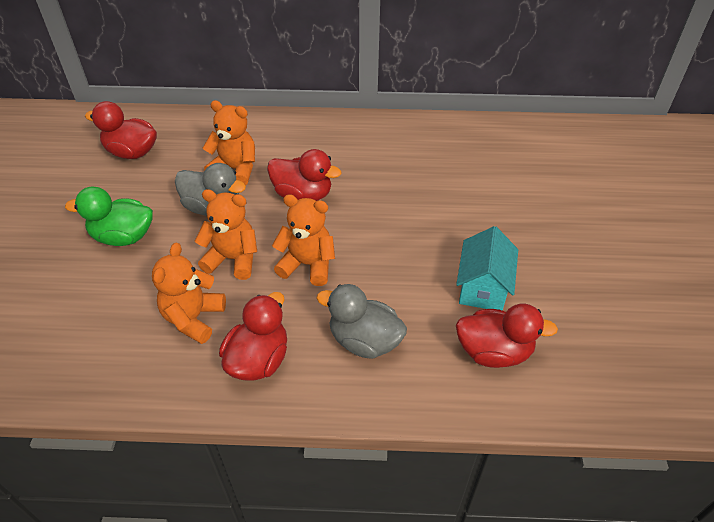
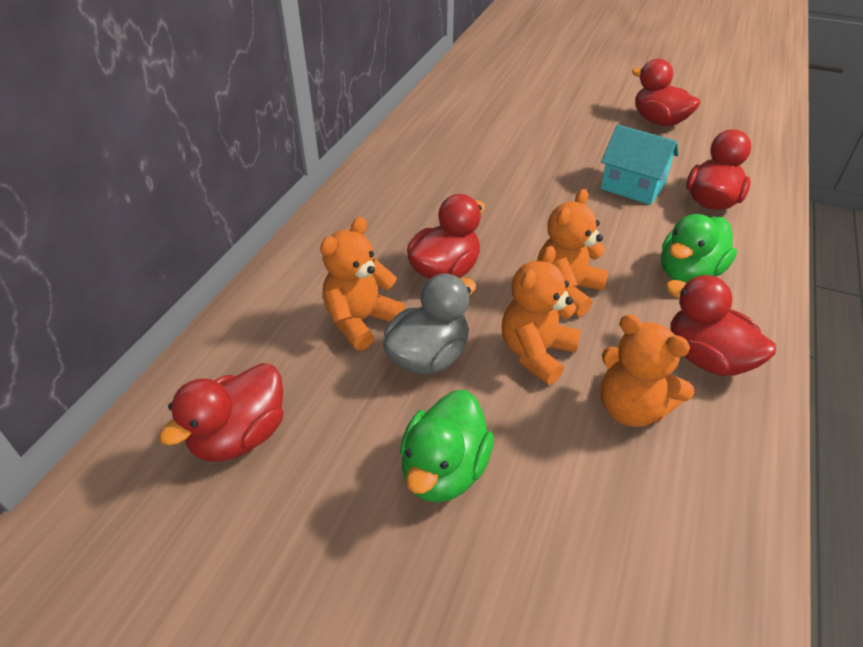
camera: 70 degrees left, 5 degrees down
grey duck [316,284,407,359] -> green duck [661,214,737,283]
none -> red duck [632,59,700,127]

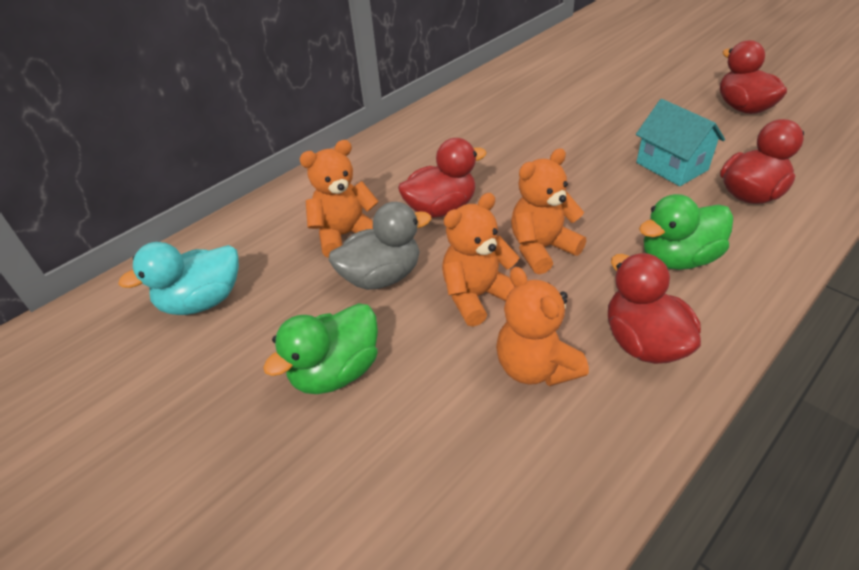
camera: 25 degrees right, 0 degrees up
red duck [159,363,284,462] -> turquoise duck [118,242,239,315]

